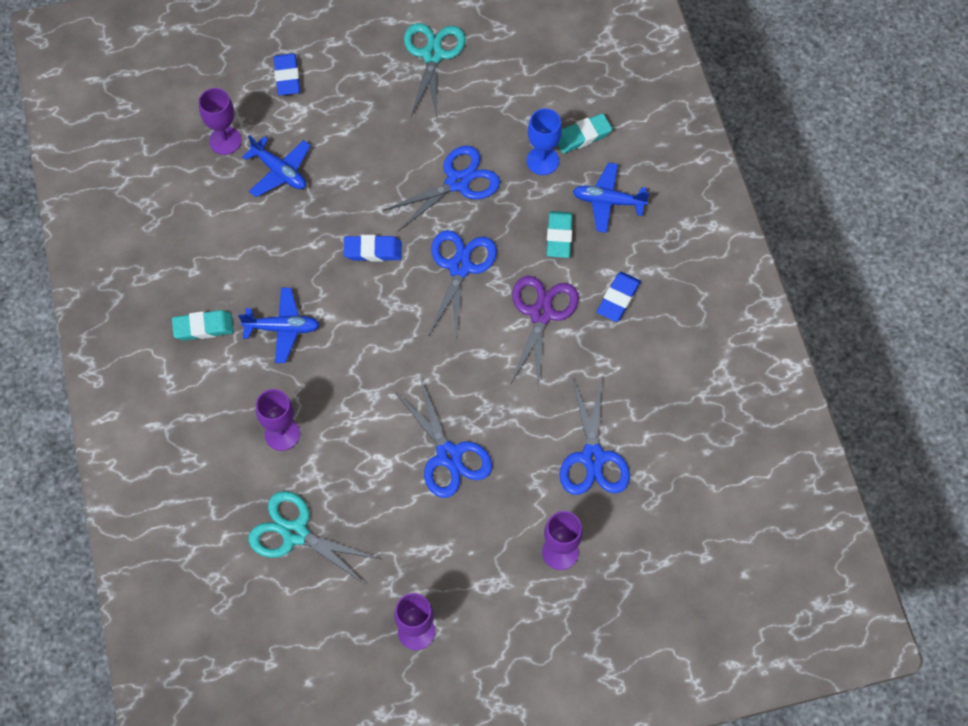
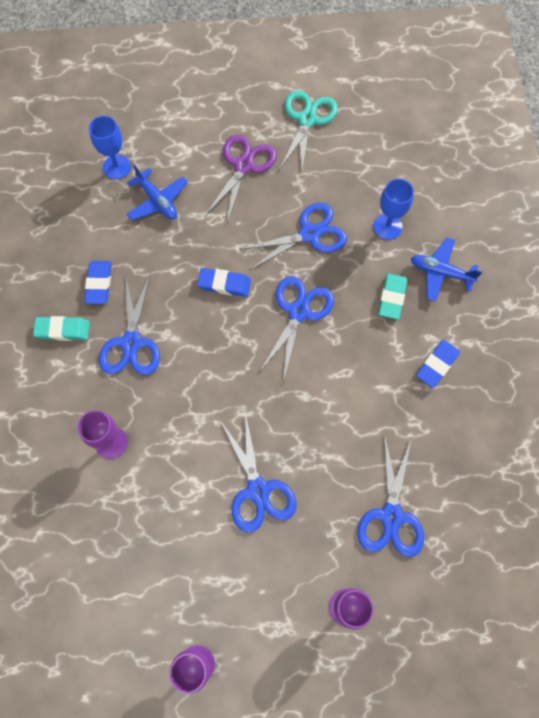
camera: 10 degrees right, 5 degrees up
purple goblet [199,88,242,155] -> blue goblet [89,116,131,179]
blue plane [238,288,320,363] -> blue scissors [99,274,160,375]
turquoise scissors [248,491,380,585] -> none
blue eraser [274,53,300,96] -> blue eraser moved to [84,261,112,304]
purple scissors [510,276,579,391] -> purple scissors moved to [205,135,277,223]
turquoise eraser [557,113,612,154] -> none

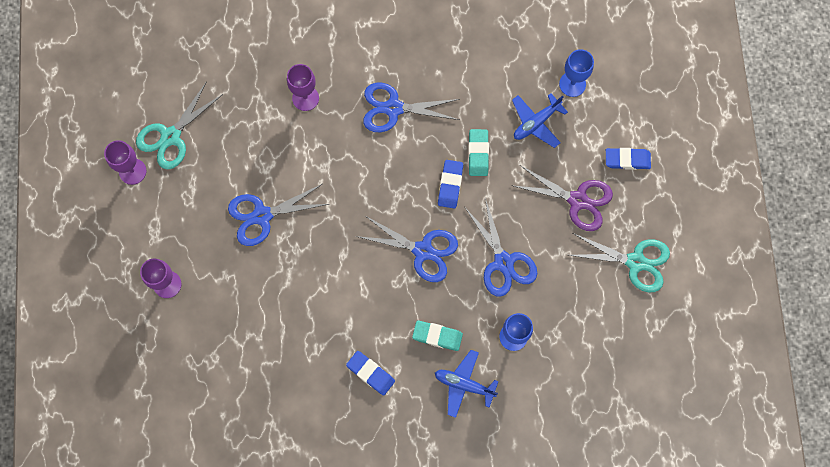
camera: 90 degrees right, 5 degrees up
turquoise eraser [33,316,90,341] -> turquoise eraser moved to [468,129,489,176]
blue eraser [84,261,112,304] -> blue eraser moved to [606,148,651,170]
blue scissors [357,434,424,557] -> none
blue plane [411,237,482,302] -> blue plane turned 90 degrees counterclockwise [435,350,499,418]
none -> turquoise scissors [136,81,223,169]

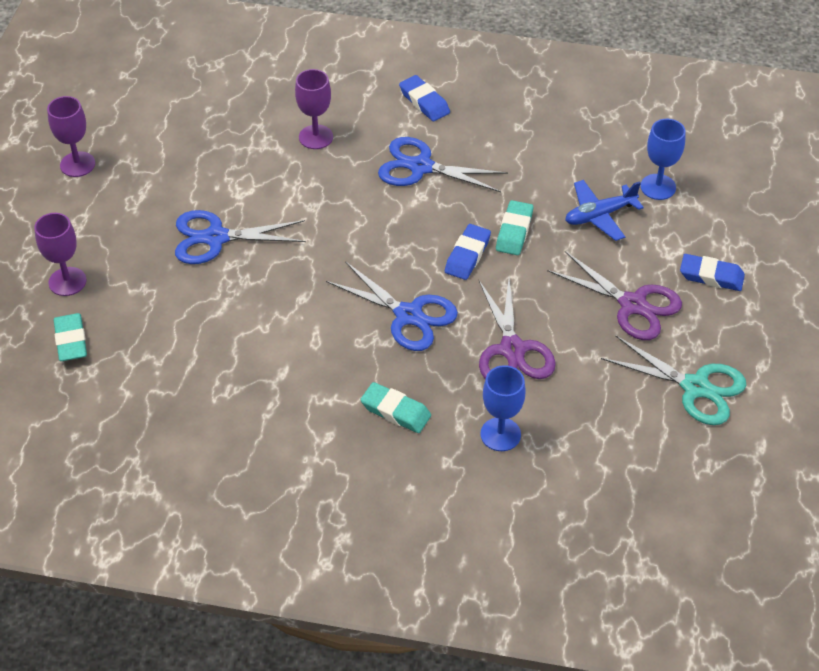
camera: 15 degrees right, 25 degrees down
turquoise scissors [136,81,223,169] -> none
blue eraser [346,351,395,396] -> blue eraser moved to [399,75,450,121]
blue plane [435,350,499,418] -> none
blue scissors [465,198,537,297] -> purple scissors [479,278,556,379]
none -> turquoise eraser [54,313,87,361]

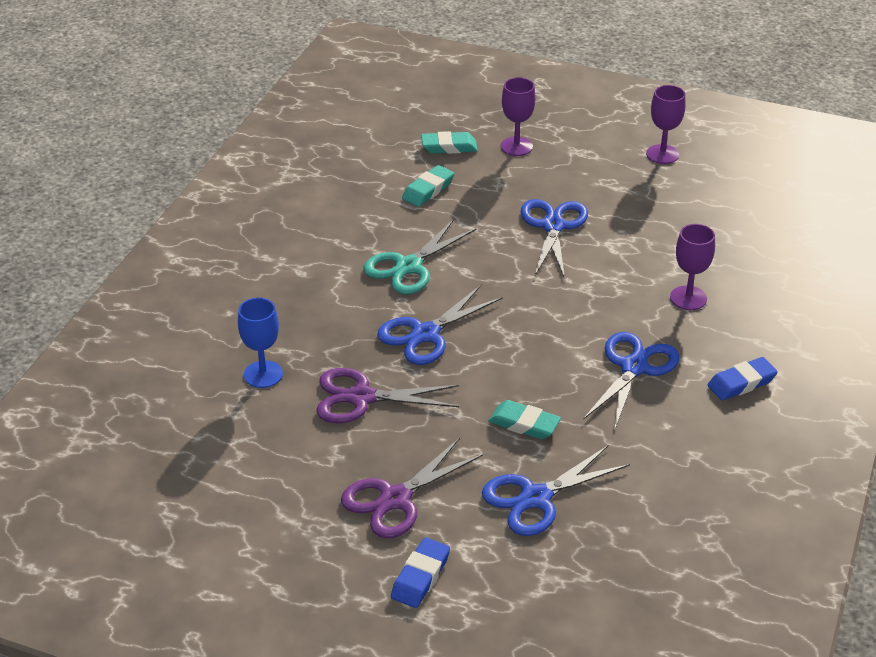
camera: 100 degrees right, 10 degrees down
turquoise eraser [360,382,431,433] -> turquoise eraser moved to [402,165,454,207]
blue eraser [445,224,491,280] -> none
blue plane [565,180,644,241] -> blue scissors [482,446,630,536]
turquoise scissors [601,335,746,425] -> turquoise scissors moved to [363,219,476,295]
blue goblet [640,119,686,200] -> none

